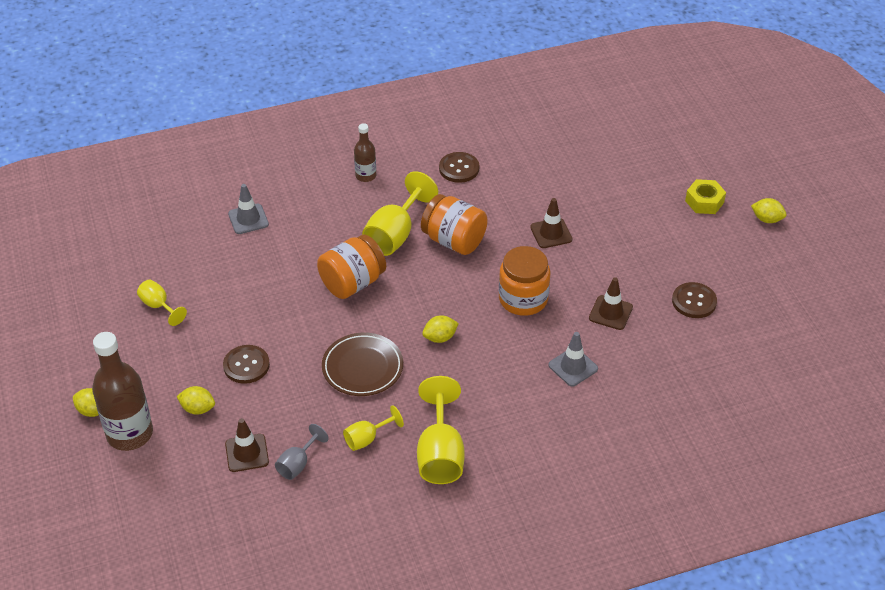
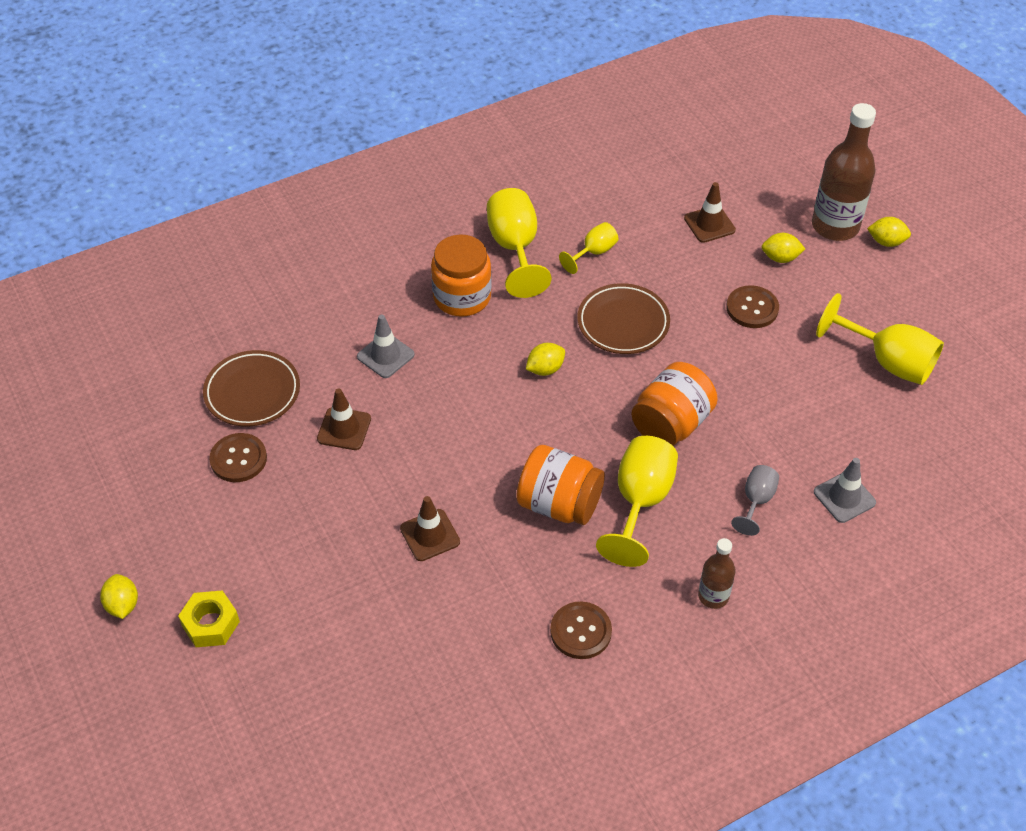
camera: 170 degrees right, 5 degrees up
yellow goblet [137,280,187,326] -> yellow goblet [816,293,944,385], size x1.81
grey goblet [275,424,329,480] -> grey goblet moved to [731,465,779,536]
orange jar [499,246,550,316] -> orange jar moved to [431,235,492,317]
yellow lemon [751,198,787,223] -> yellow lemon turned 60 degrees clockwise [100,574,138,619]
none -> brown plate [203,350,300,426]

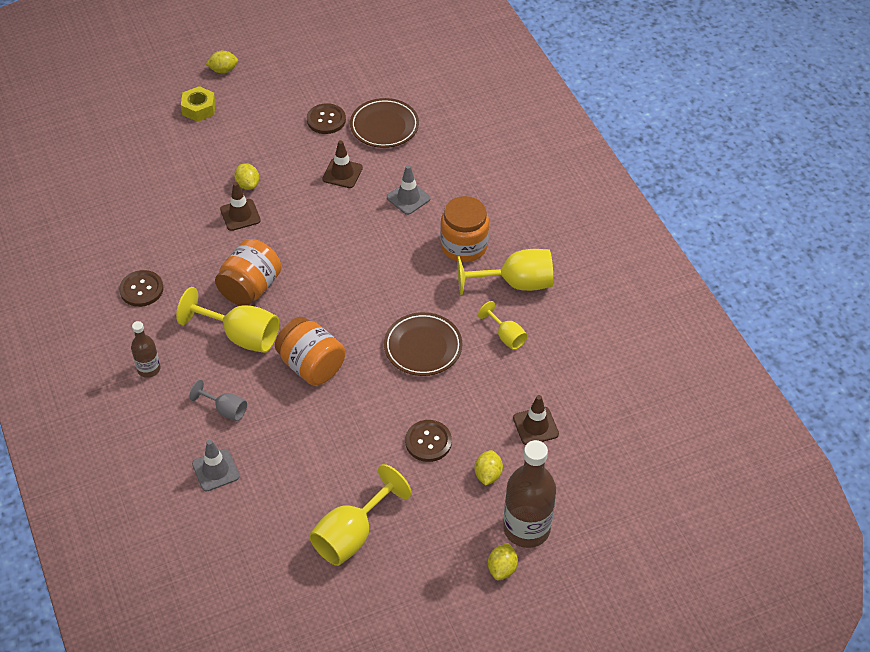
camera: 95 degrees right, 0 degrees up
yellow lemon [526,343,565,376] -> yellow lemon moved to [234,163,259,190]

